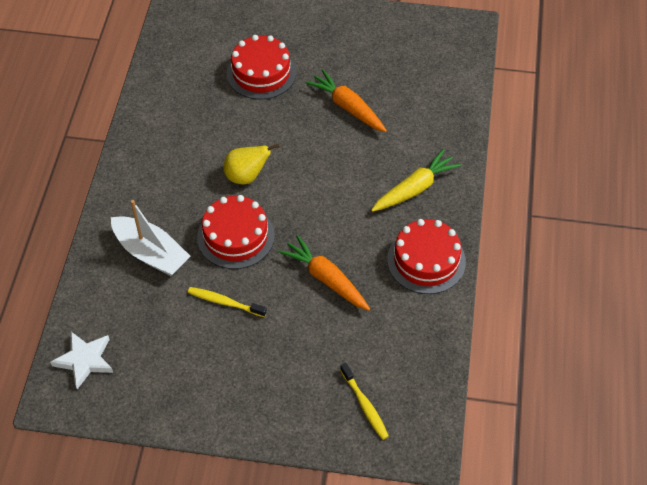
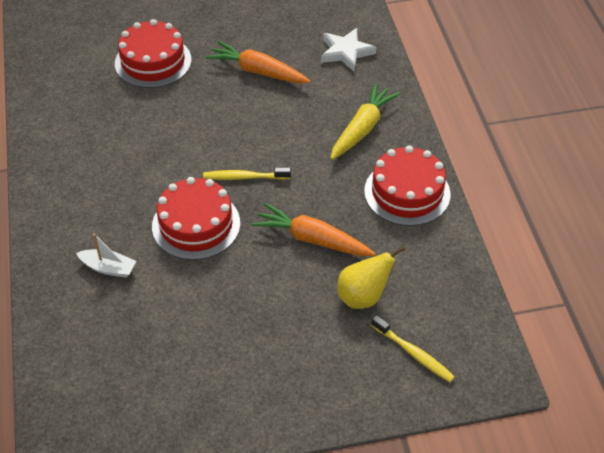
camera: 20 degrees left, 5 degrees down
white star [50,332,113,390] -> white star moved to [321,28,377,72]
white boat [111,200,191,276] -> white boat [76,233,136,278], size x0.56
yellow toothbrush [188,287,267,317] -> yellow toothbrush moved to [203,167,291,180]
yellow pear [223,144,280,184] -> yellow pear moved to [337,246,405,309]

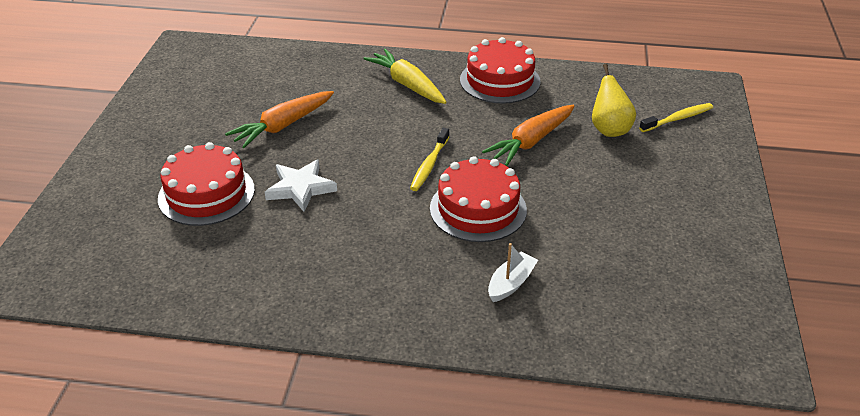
camera: 70 degrees left, 10 degrees down
white star [321,28,377,72] -> white star moved to [265,160,337,212]

